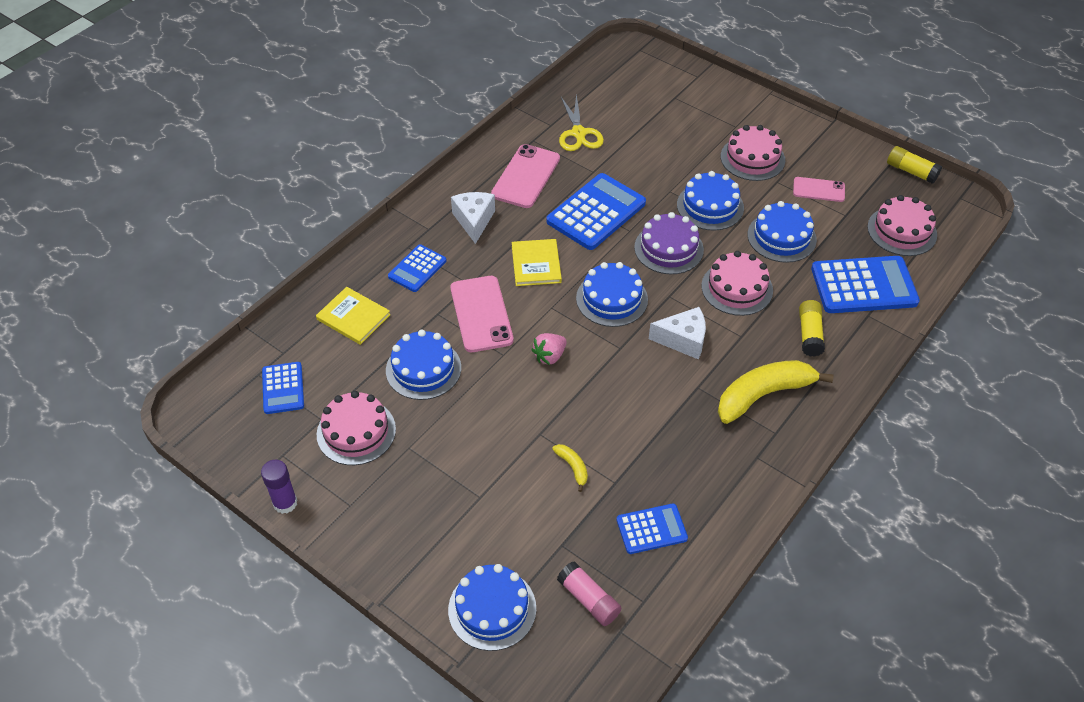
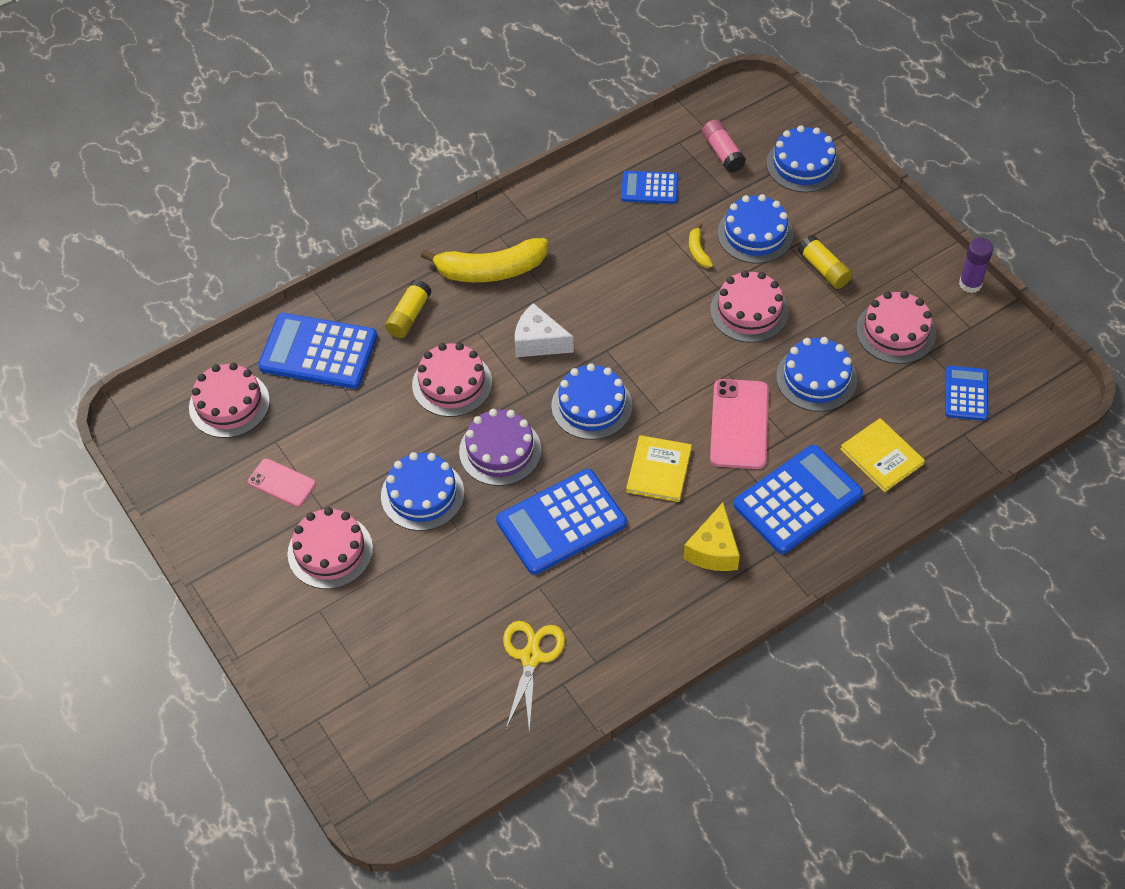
camera: 160 degrees left, 5 degrees up
blue calculator [388,244,447,292] -> blue calculator [734,445,863,554], size x1.77
white cheese [451,192,495,244] -> yellow cheese [684,503,740,571]
pink phone [491,144,560,208] -> none
pink strawberry [531,333,567,365] -> none
blue cake [748,201,817,263] -> blue cake moved to [718,194,793,264]
yellow glue stick [887,146,942,184] -> yellow glue stick moved to [797,235,852,289]
none -> pink cake [710,270,789,343]

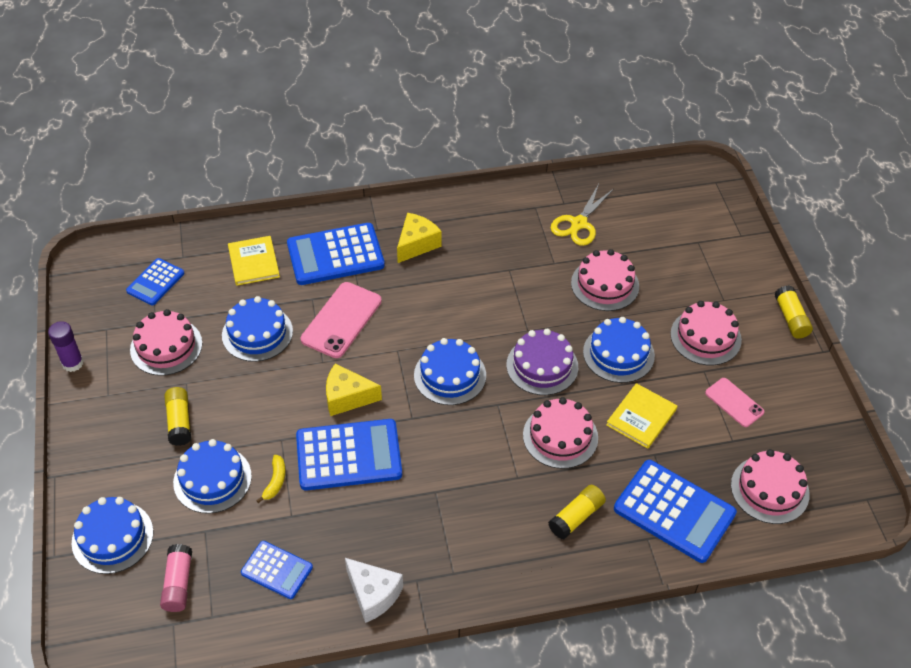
camera: 160 degrees left, 5 degrees down
yellow banana [421,238,548,282] -> none
blue calculator [496,469,627,575] -> blue calculator moved to [296,419,402,491]
white cheese [515,303,574,357] -> white cheese moved to [345,558,403,623]
yellow book [626,435,692,502] -> yellow book moved to [606,383,677,449]
pink cake [710,270,789,343] -> pink cake moved to [571,249,639,311]
none -> yellow cheese [326,363,382,416]
none -> yellow glue stick [775,285,813,339]

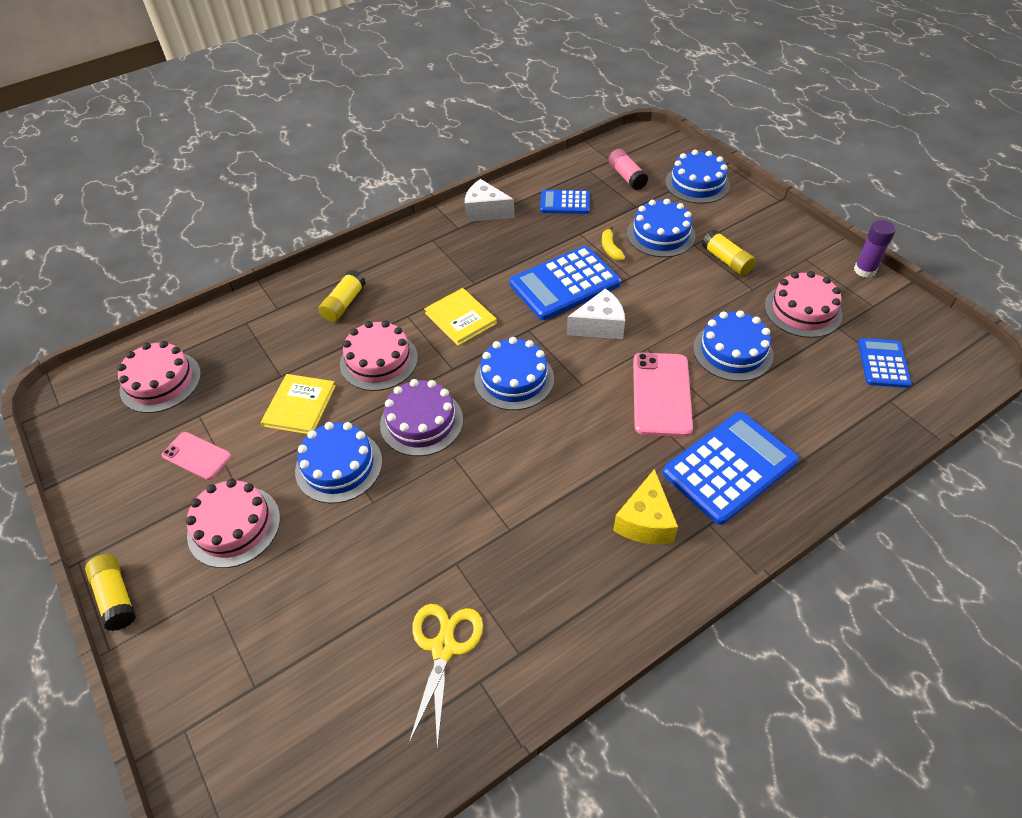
camera: 160 degrees right, 0 degrees up
yellow book [228,236,280,286] -> yellow book moved to [424,288,497,346]
yellow cheese [326,363,382,416] -> white cheese [567,288,625,339]
pink cake [571,249,639,311] -> none
blue calculator [614,460,737,563] -> none

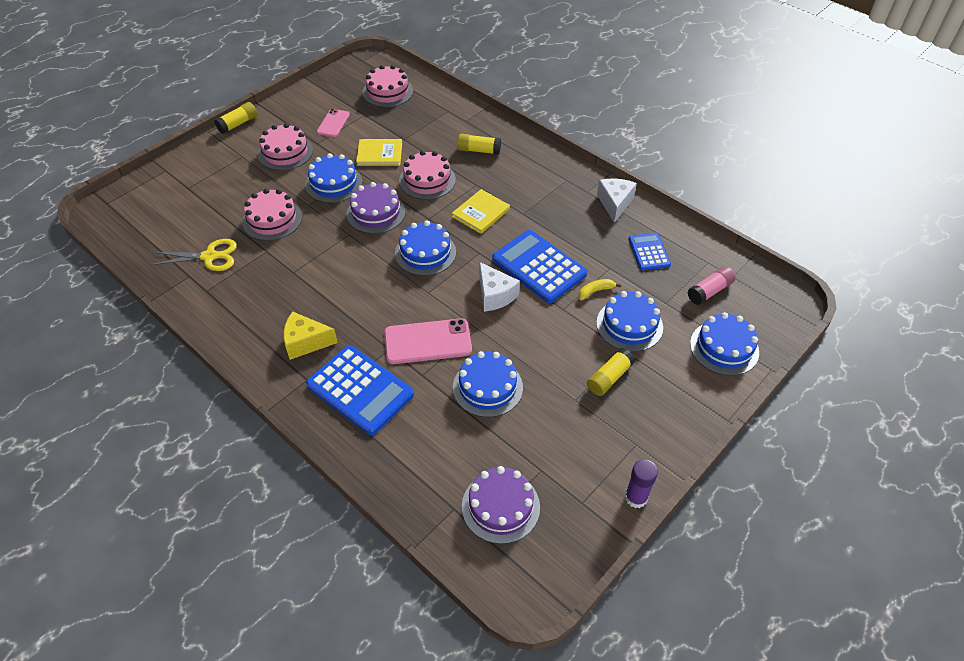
camera: 75 degrees right, 0 degrees up
pink cake [764,271,843,338] -> pink cake moved to [242,188,302,241]
blue calculator [858,338,911,388] -> purple cake [462,466,540,544]

